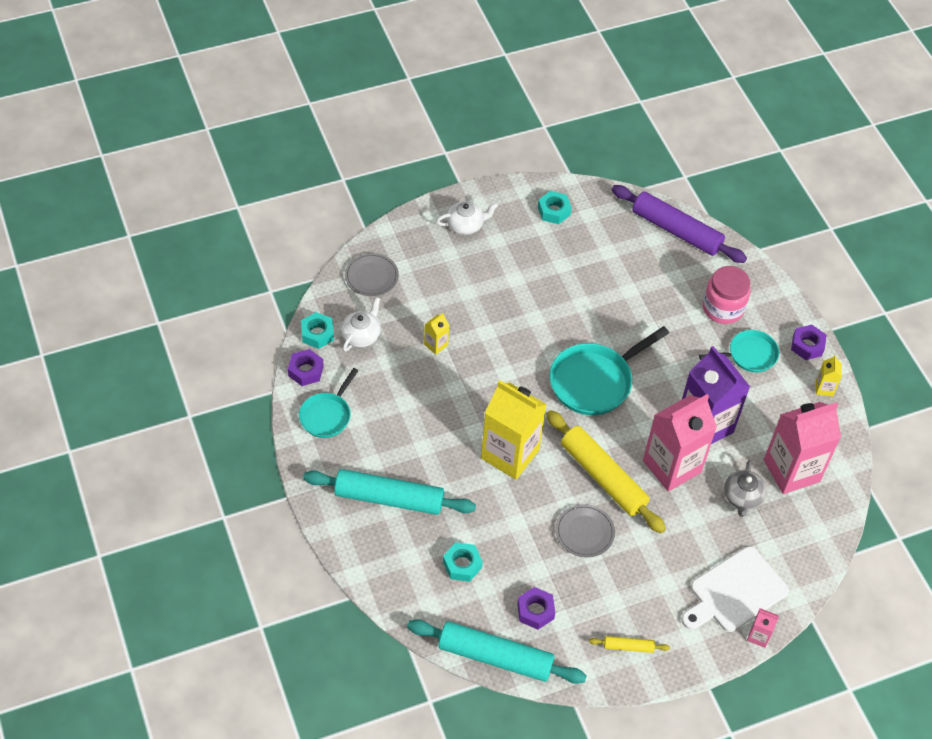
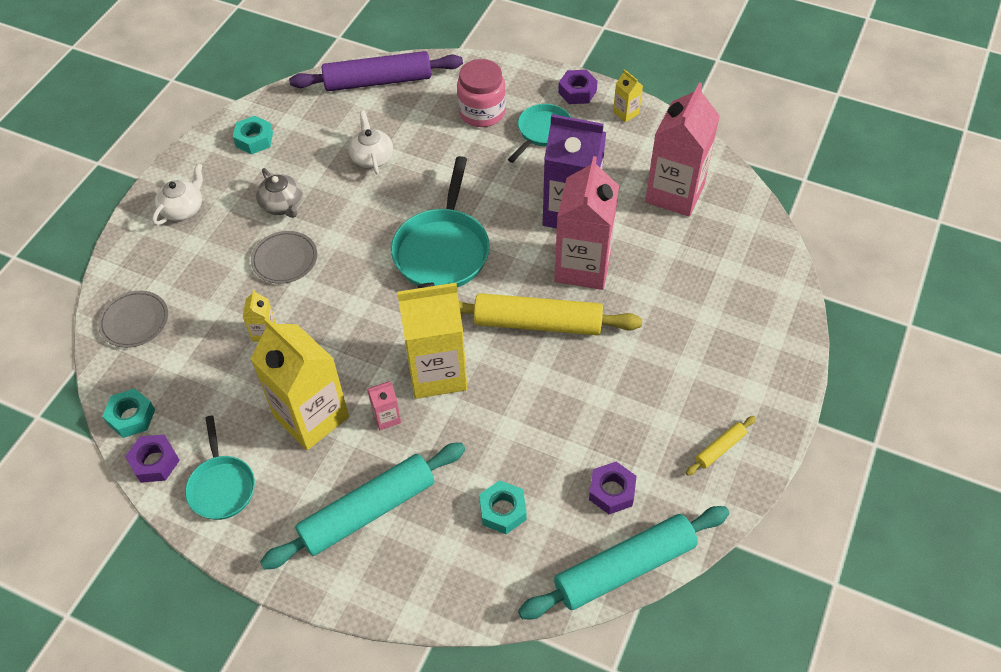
camera: 40 degrees left, 0 degrees up
white teapot [341,297,380,352] -> white teapot moved to [349,111,393,175]
grey plate [556,504,615,557] -> grey plate moved to [251,231,317,284]
white cutting board [682,546,789,632] -> none
grey teapot [724,460,766,517] -> grey teapot moved to [256,168,303,218]
pink carton [747,608,779,648] -> pink carton moved to [367,381,401,430]
none -> yellow carton [250,317,349,450]

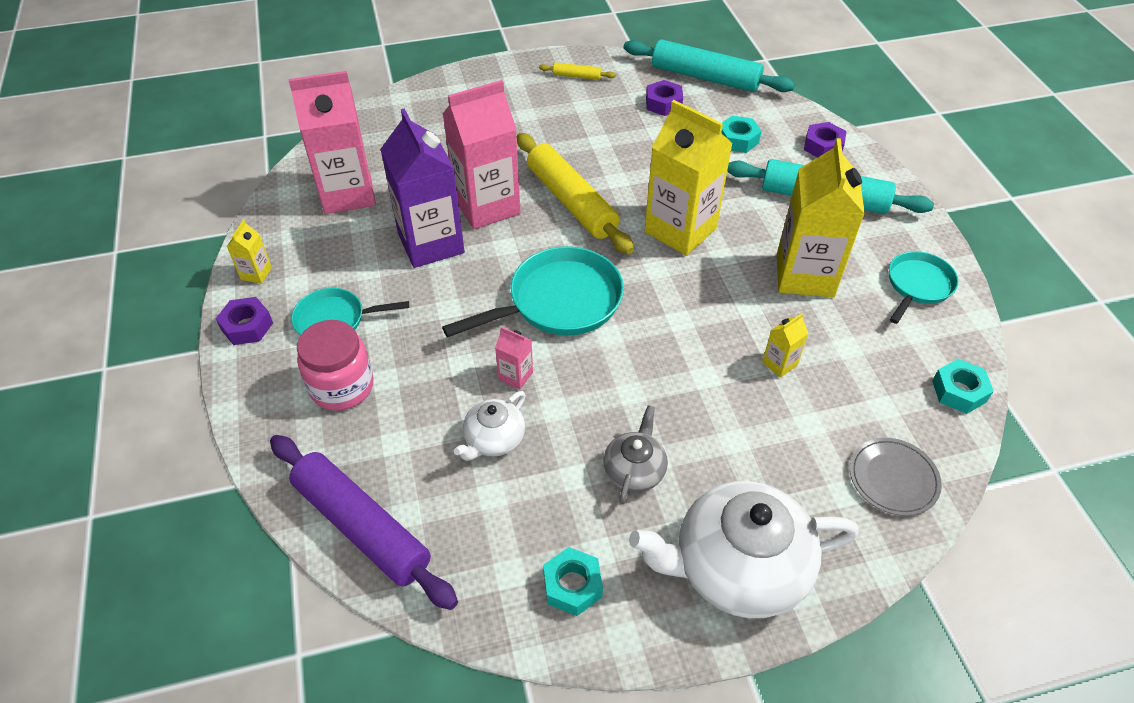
camera: 130 degrees left, 5 degrees down
purple nut [125,434,180,483] -> purple nut moved to [804,122,847,158]
white teapot [152,163,203,225] -> white teapot [629,481,859,618], size x1.99
grey plate [251,231,317,284] -> none
pink carton [367,381,401,430] -> pink carton moved to [495,326,533,389]

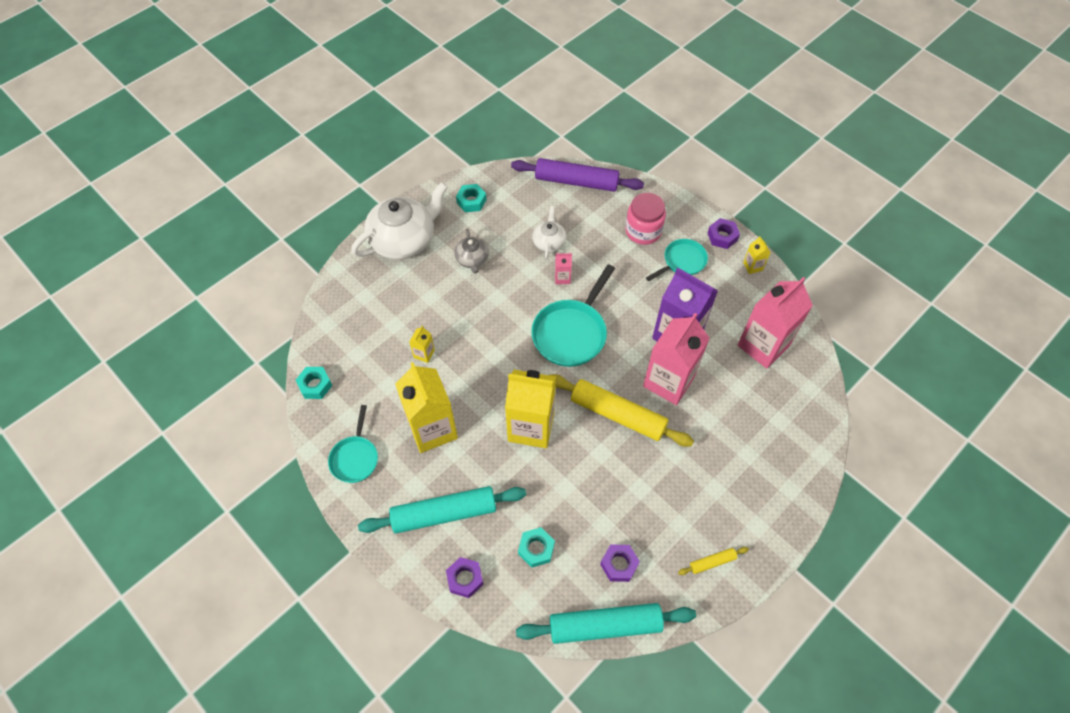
camera: 150 degrees right, 10 degrees up
grey plate [850,438,942,516] -> none

